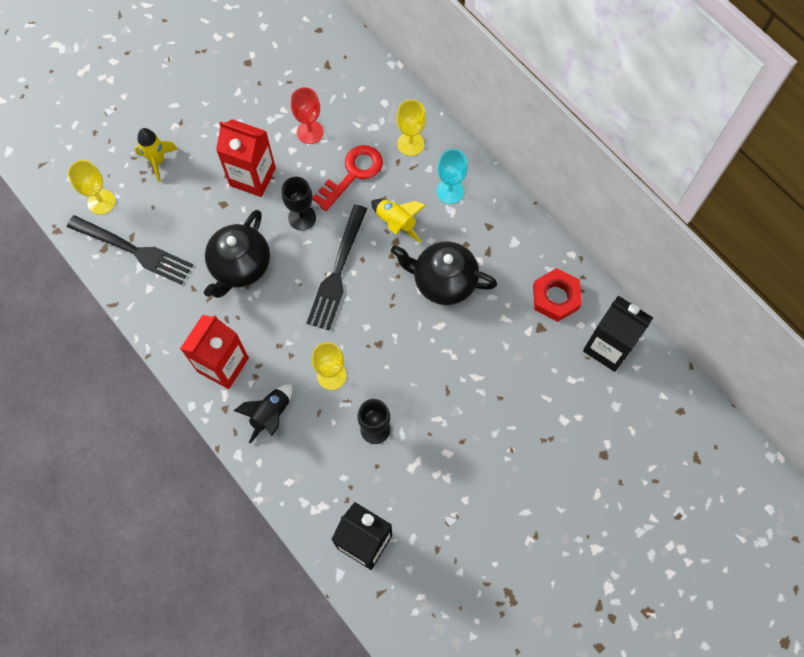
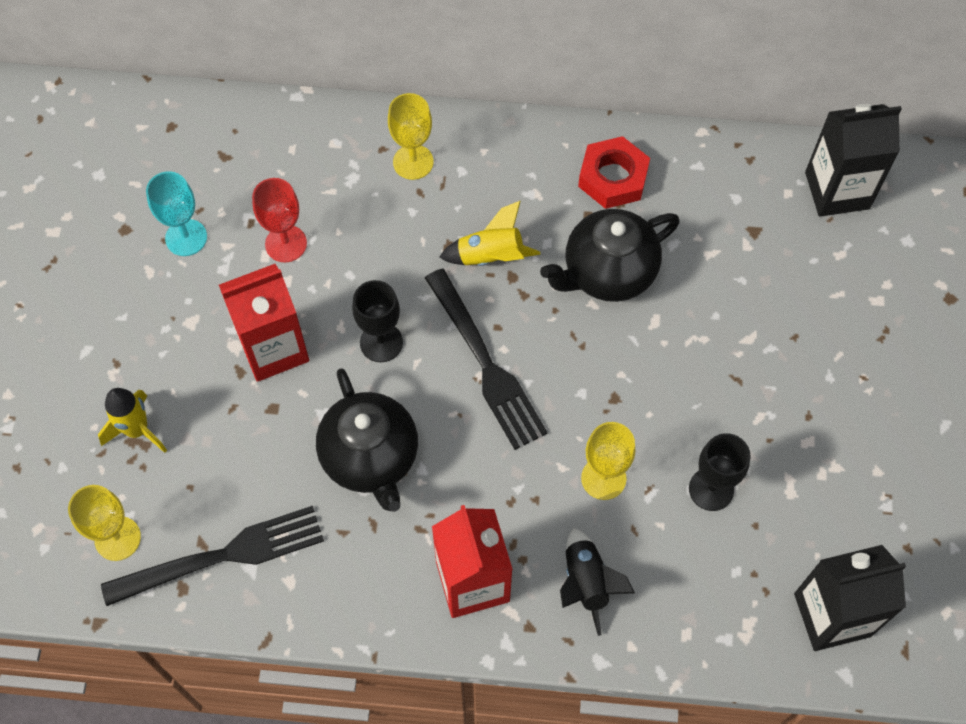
camera: 45 degrees left, 5 degrees down
red key [312,145,383,211] -> none
turquoise goblet [436,149,468,204] -> turquoise goblet moved to [146,171,207,256]
red nut [533,268,582,322] -> red nut moved to [578,136,650,209]

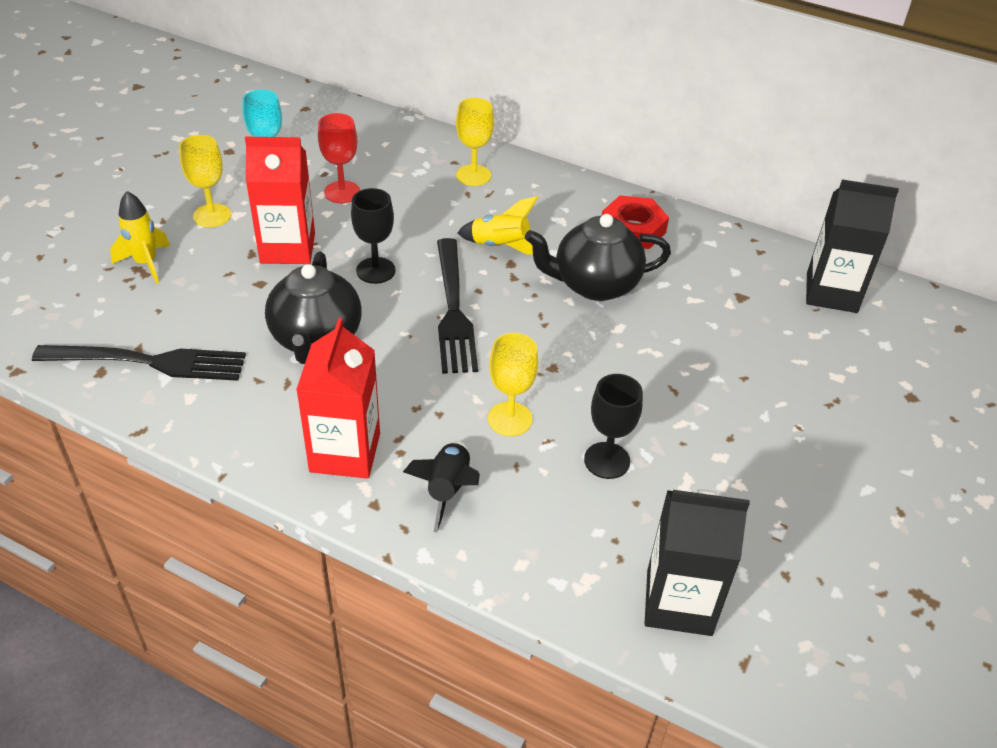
camera: 20 degrees right, 20 degrees down
yellow goblet [68,485,141,561] -> yellow goblet moved to [179,135,231,227]

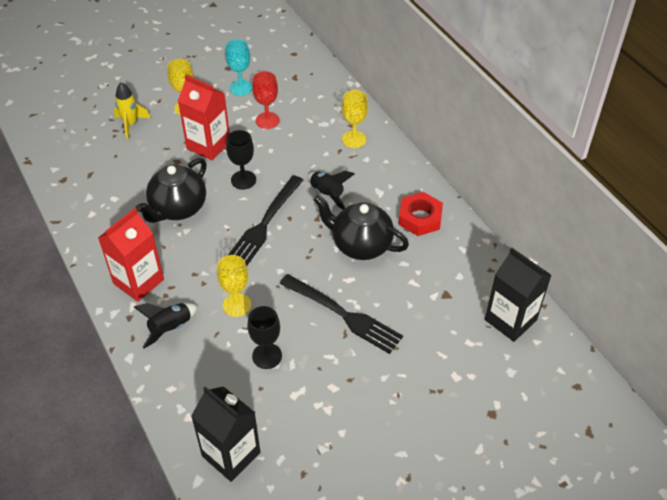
camera: 35 degrees right, 5 degrees up
black fork [32,345,246,381] -> black fork moved to [280,274,403,354]
yellow rocket [457,196,539,255] -> black rocket [308,171,355,210]

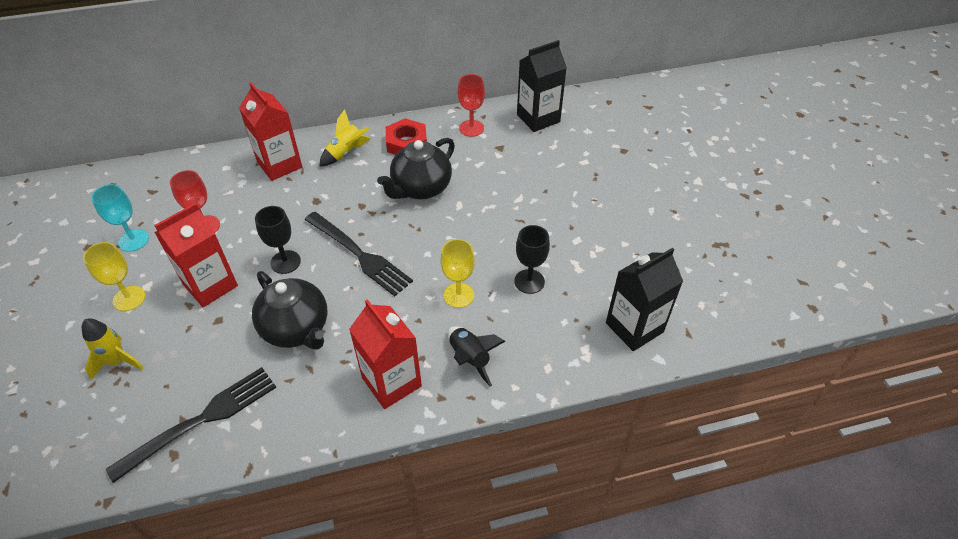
camera: 75 degrees left, 0 degrees up
black fork [280,274,403,354] -> black fork moved to [106,367,276,483]
black rocket [308,171,355,210] -> none
yellow goblet [342,90,368,148] -> red carton [239,82,302,181]
none -> yellow rocket [319,110,371,167]
none -> red goblet [458,74,485,137]

